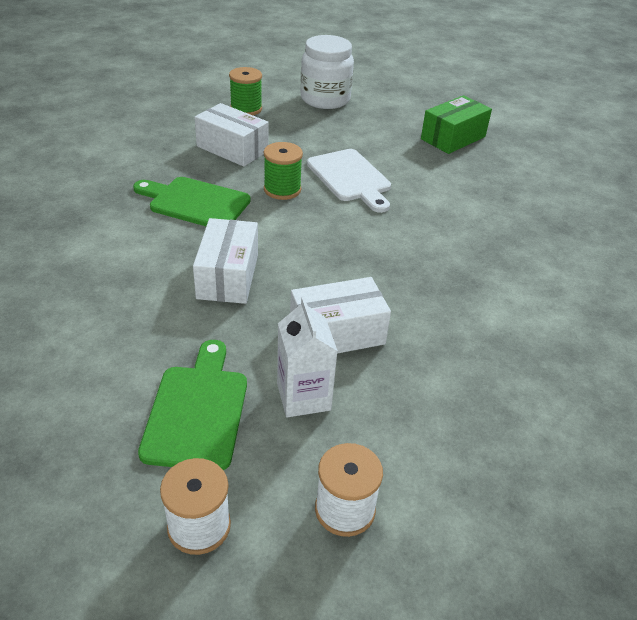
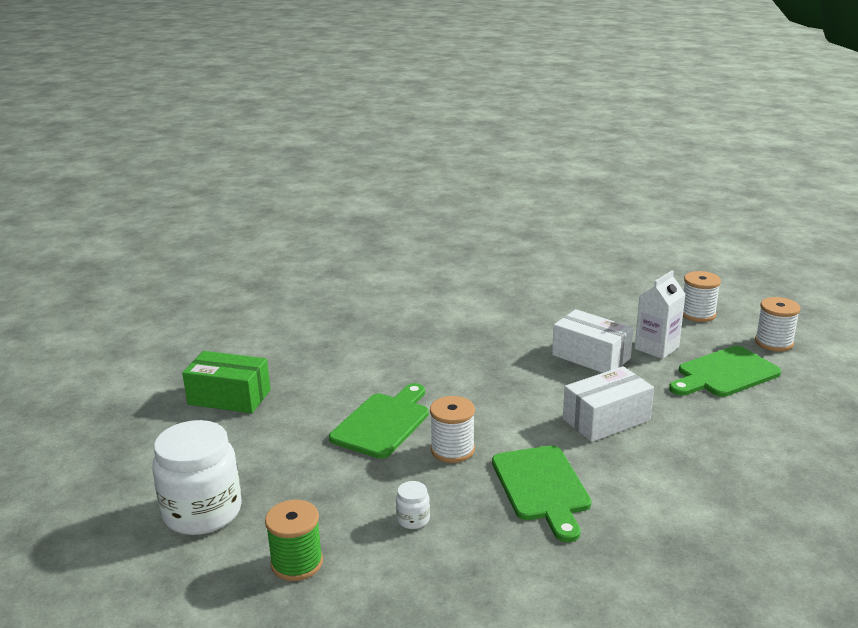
camera: 120 degrees left, 15 degrees down
white box [195,103,269,167] -> white jar [396,481,430,529]
green spool [264,142,303,200] -> white spool [430,396,475,463]
white cutting board [307,149,391,213] -> green cutting board [329,383,429,459]

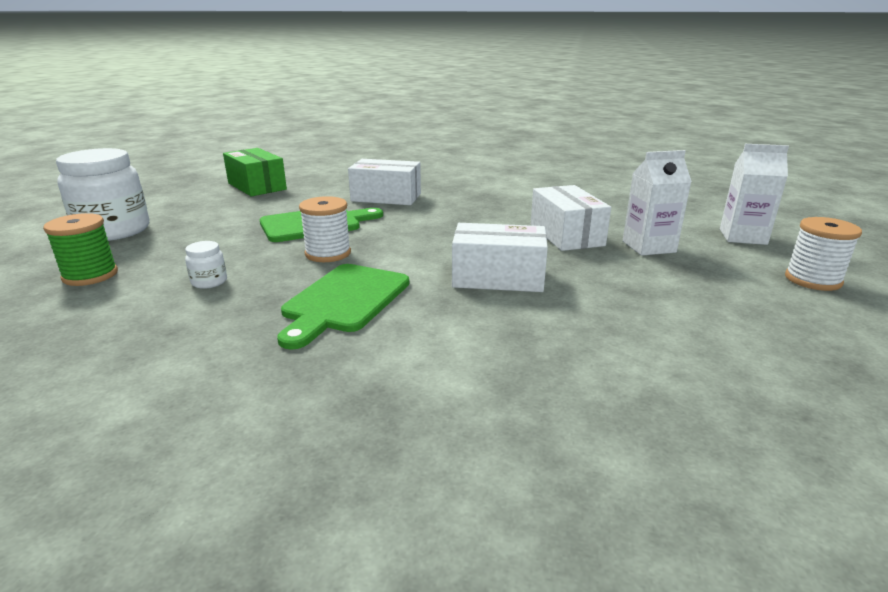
camera: 35 degrees right, 0 degrees up
green cutting board [669,346,781,397] -> none
white spool [683,271,721,322] -> white carton [720,144,789,245]
none -> white box [348,159,421,205]

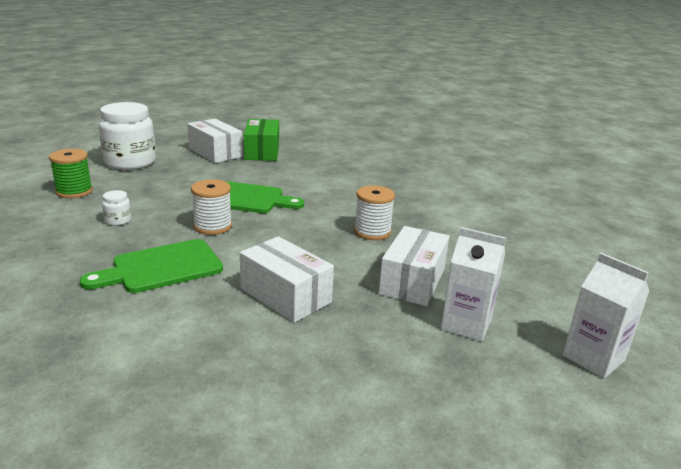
camera: 35 degrees right, 0 degrees up
white box [348,159,421,205] -> white box moved to [187,119,243,163]
white spool [785,217,862,291] -> white spool moved to [354,186,395,240]

